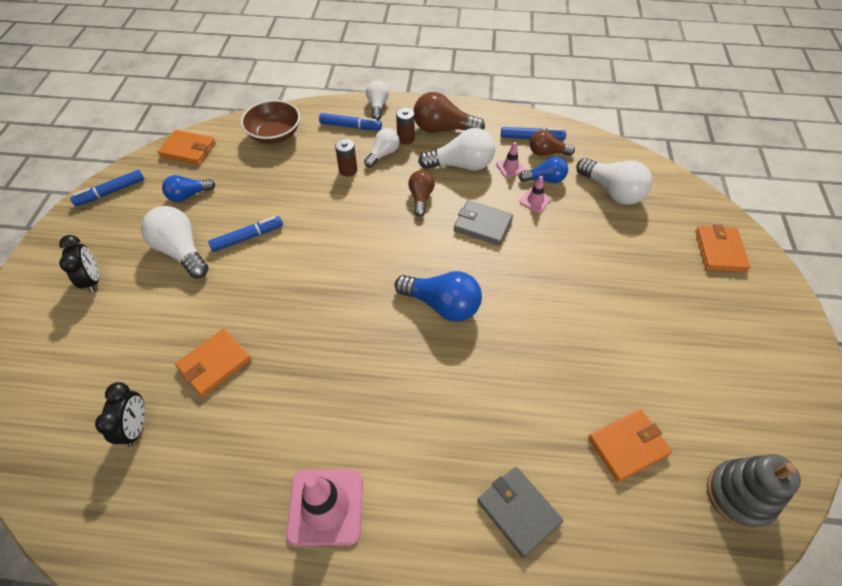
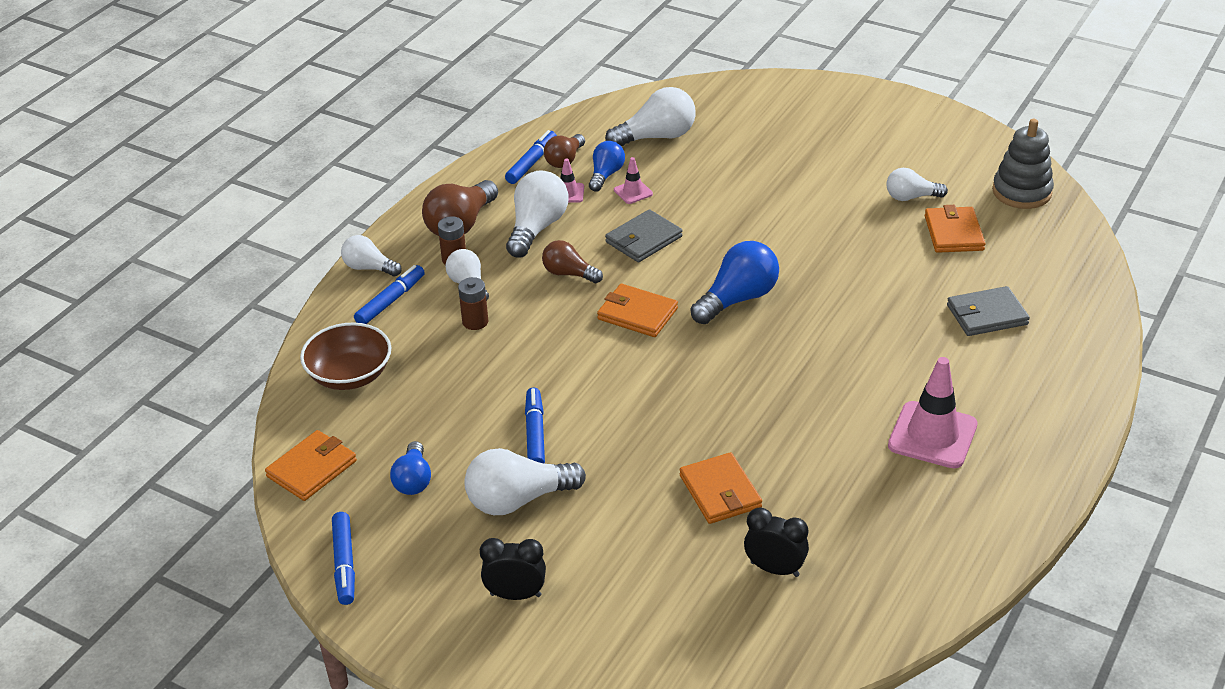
camera: 65 degrees left, 15 degrees down
orange wallet [695,224,750,272] -> orange wallet moved to [597,284,678,337]
none -> white light bulb [886,168,948,201]

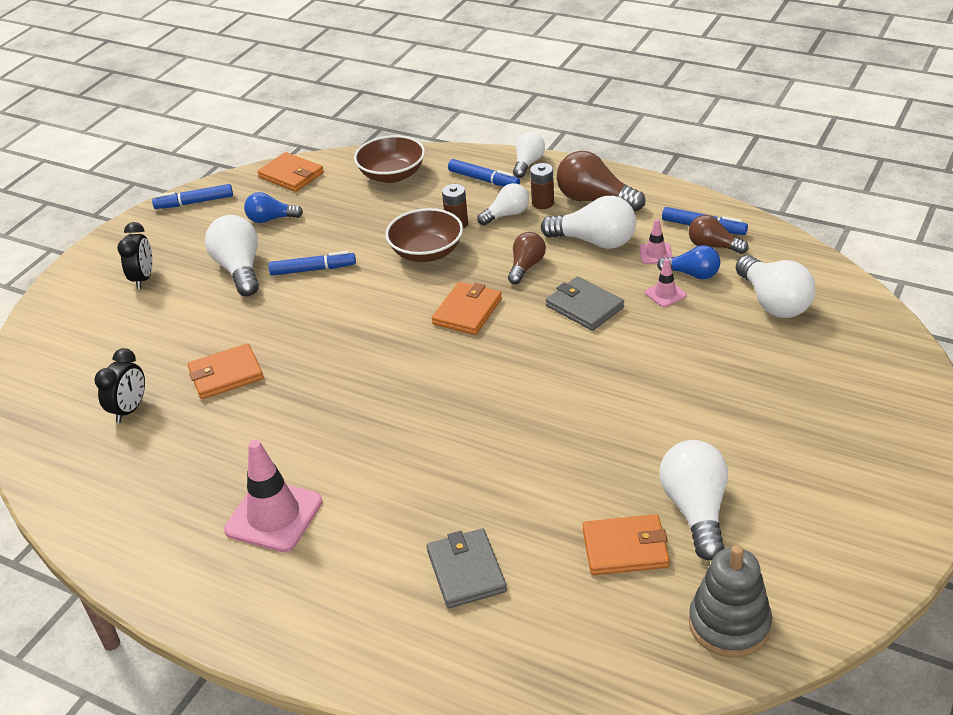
camera: 90 degrees right, 0 degrees up
blue light bulb [690,241,779,324] -> none
white light bulb [886,168,948,201] -> white light bulb [659,440,728,560], size x1.62
none -> brown bowl [385,208,463,262]

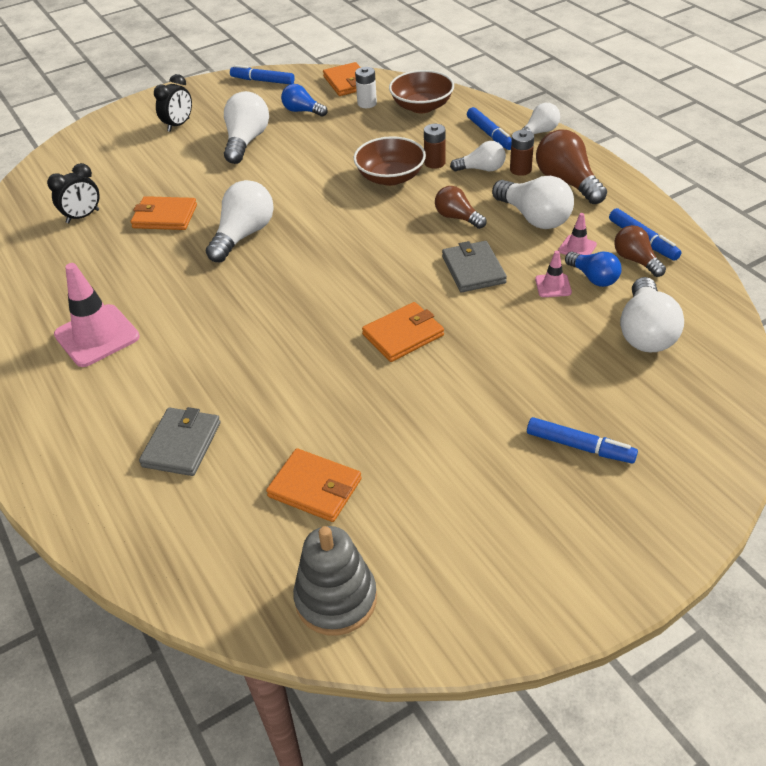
camera: 30 degrees right, 5 degrees up
blue marker [269,251,356,276] -> blue marker moved to [527,417,638,463]
orange wallet [432,282,502,335] -> orange wallet moved to [362,302,444,362]
brown light bulb [508,232,546,284] -> brown light bulb turned 105 degrees counterclockwise [435,186,486,229]
white light bulb [659,440,728,560] -> white light bulb moved to [206,180,274,262]
none -> white battery [355,67,377,108]

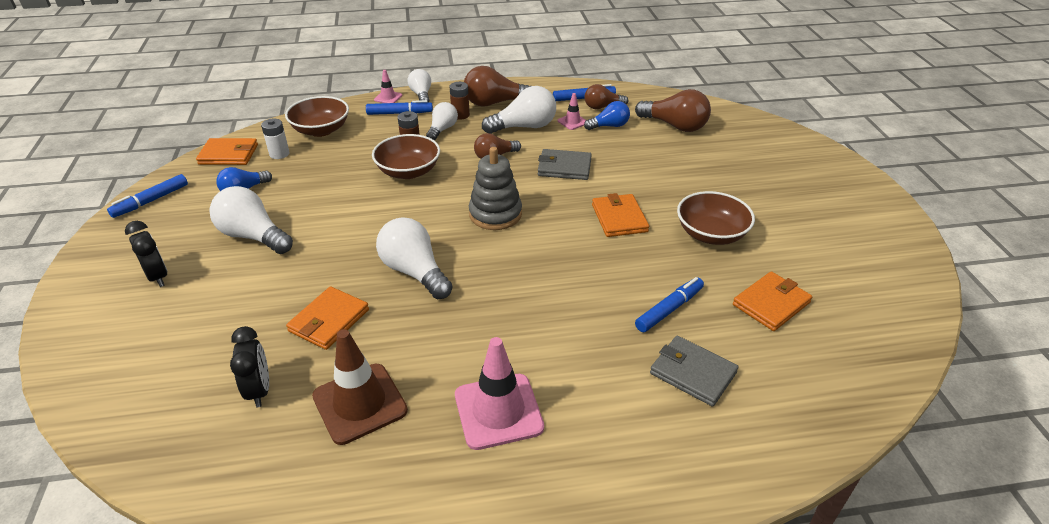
camera: 70 degrees left, 5 degrees down
grey stacking toy [293,526,377,636] -> grey stacking toy moved to [469,147,522,230]
blue marker [527,417,638,463] -> blue marker moved to [635,277,704,332]
pink traffic cone [535,251,572,297] -> pink traffic cone moved to [374,70,402,103]
white light bulb [620,277,684,352] -> brown light bulb [635,89,711,132]
none -> brown traffic cone [312,329,408,445]
none -> brown bowl [677,191,755,245]

